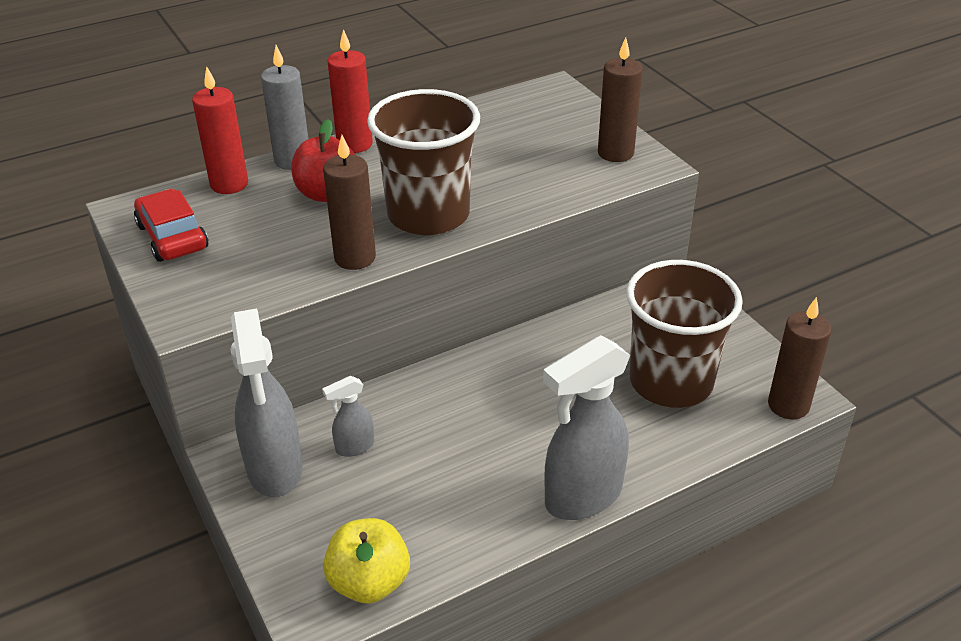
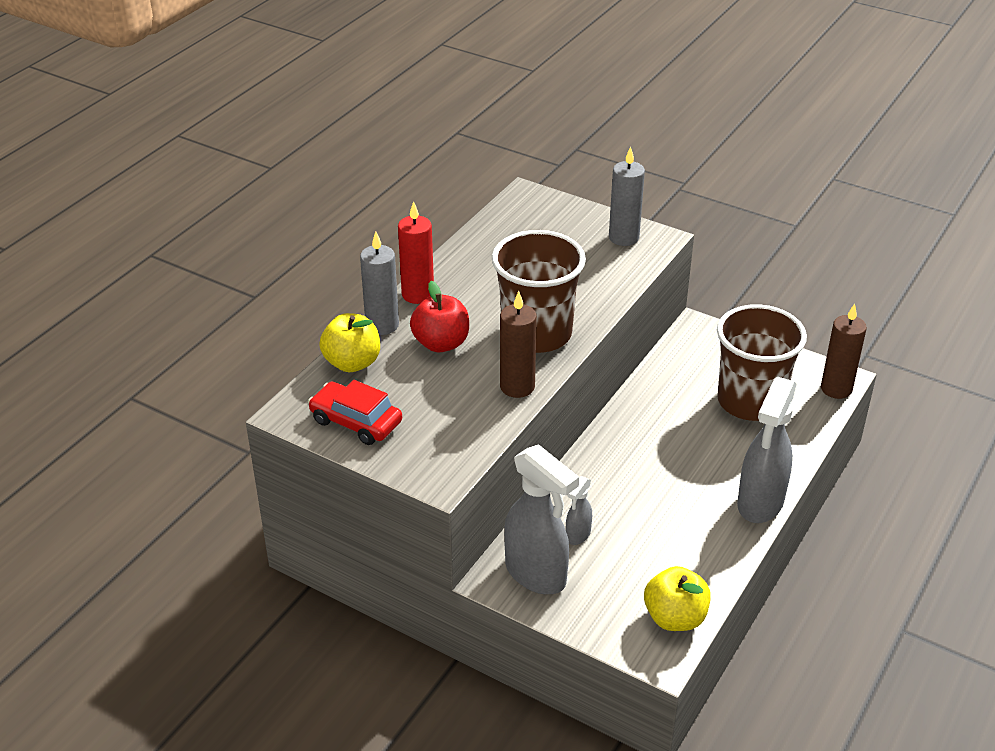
camera: 30 degrees left, 0 degrees up
red candle [192,66,248,194] -> yellow apple [319,313,380,372]
brown candle [598,38,643,162] -> grey candle [609,147,645,246]

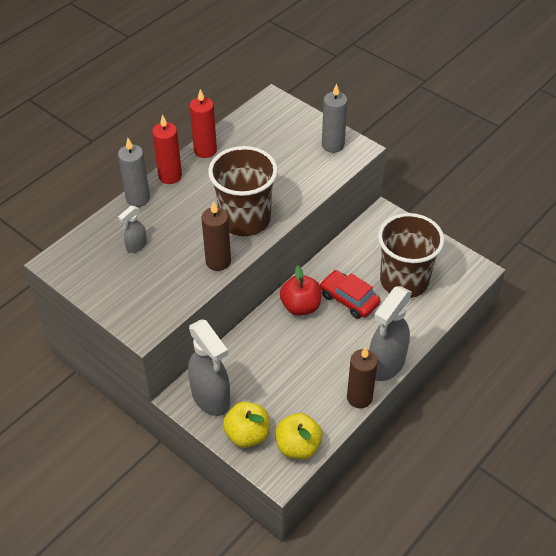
camera: 10 degrees right, 10 degrees up
red car [308,380,402,445] -> red car moved to [320,270,381,319]
yellow apple [319,313,380,372] -> yellow apple moved to [223,401,270,448]
red apple [410,281,469,352] -> red apple moved to [280,266,322,315]
grey spray bottle [566,476,592,545] -> grey spray bottle moved to [118,206,147,253]
brown candle [821,304,867,399] -> brown candle moved to [347,347,378,408]
none -> red candle [190,89,217,158]

